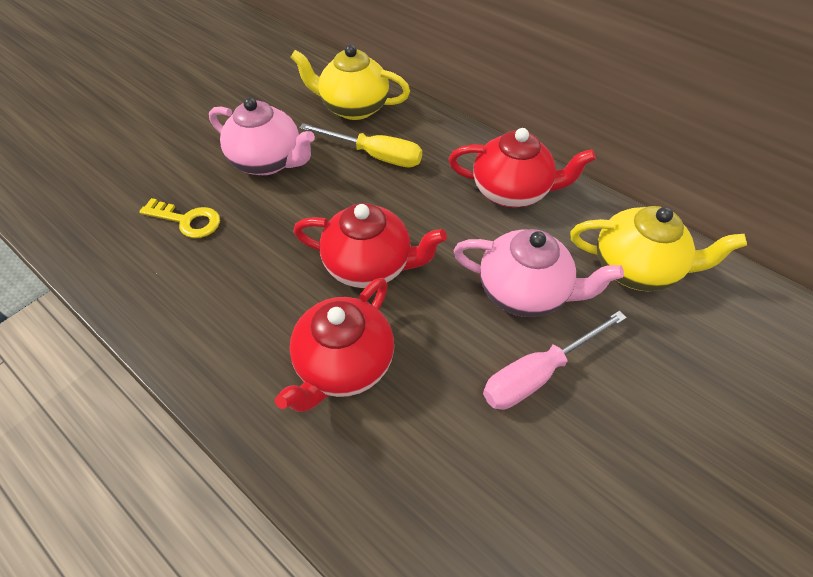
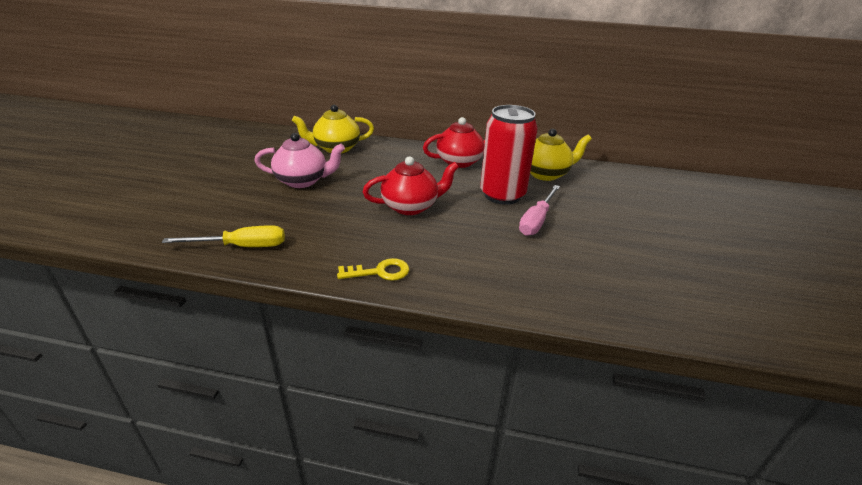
camera: 30 degrees left, 20 degrees down
yellow key [139,198,220,238] -> yellow key moved to [337,258,409,281]
red teapot [275,278,394,412] -> none
yellow screwdriver [299,123,422,168] -> yellow screwdriver moved to [162,225,285,247]
pink teapot [453,229,624,317] -> red can [480,105,538,205]

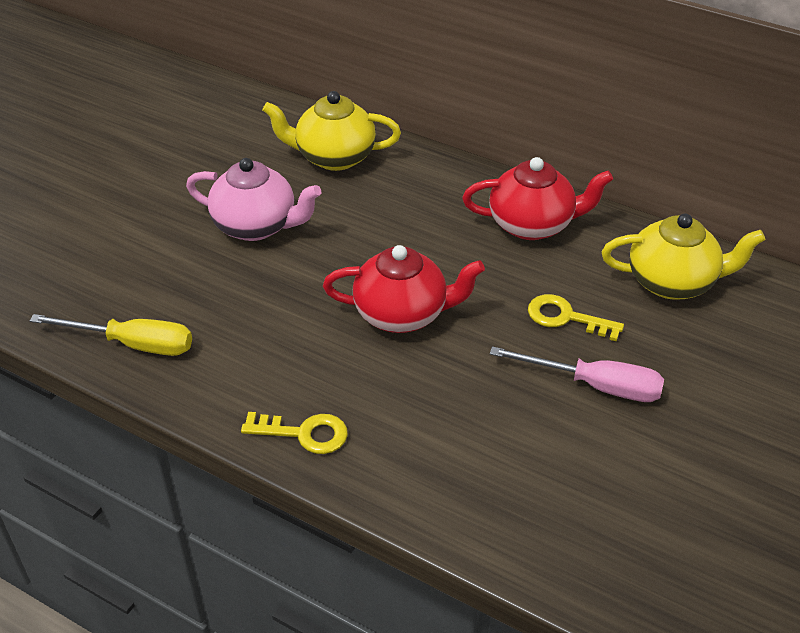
camera: 20 degrees right, 10 degrees up
red can [480,105,538,205] -> yellow key [528,294,624,342]
pink screwdriver [519,185,560,236] -> pink screwdriver turned 120 degrees counterclockwise [490,346,664,402]

